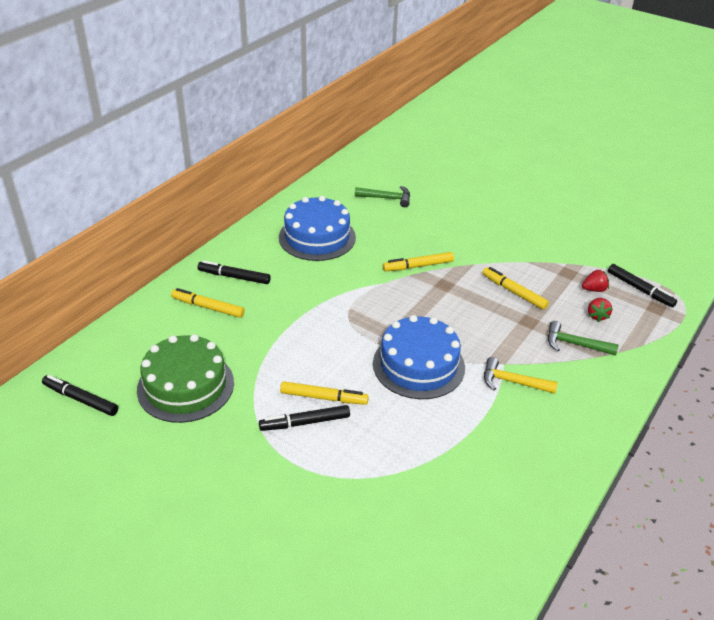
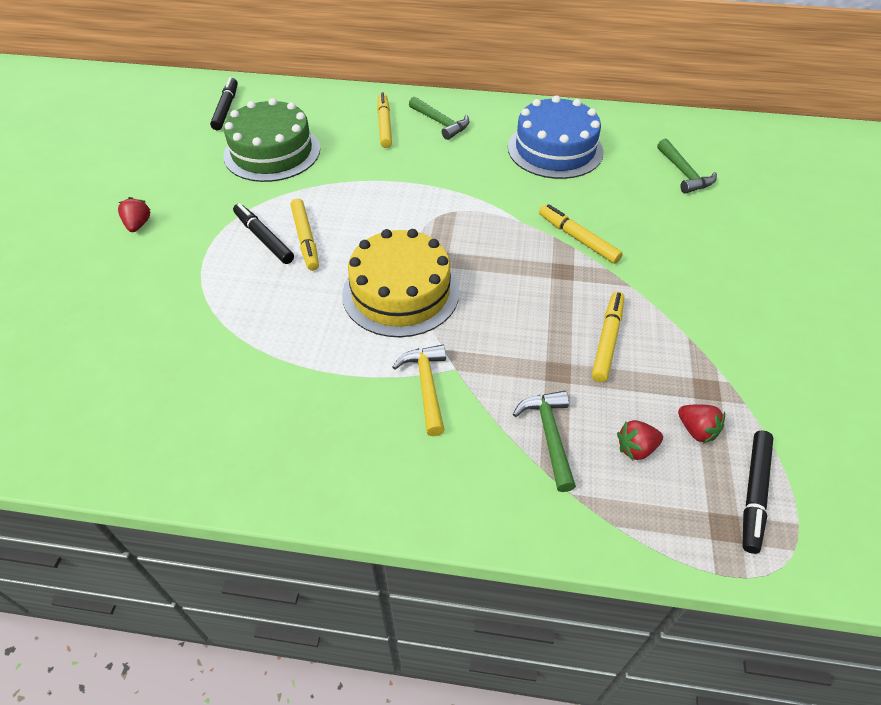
camera: 65 degrees right, 10 degrees up
black marker [197,260,271,284] -> green hammer [409,96,470,140]
blue cake [373,315,465,399] -> yellow cake [342,229,459,337]
none -> red strawberry [118,197,150,232]

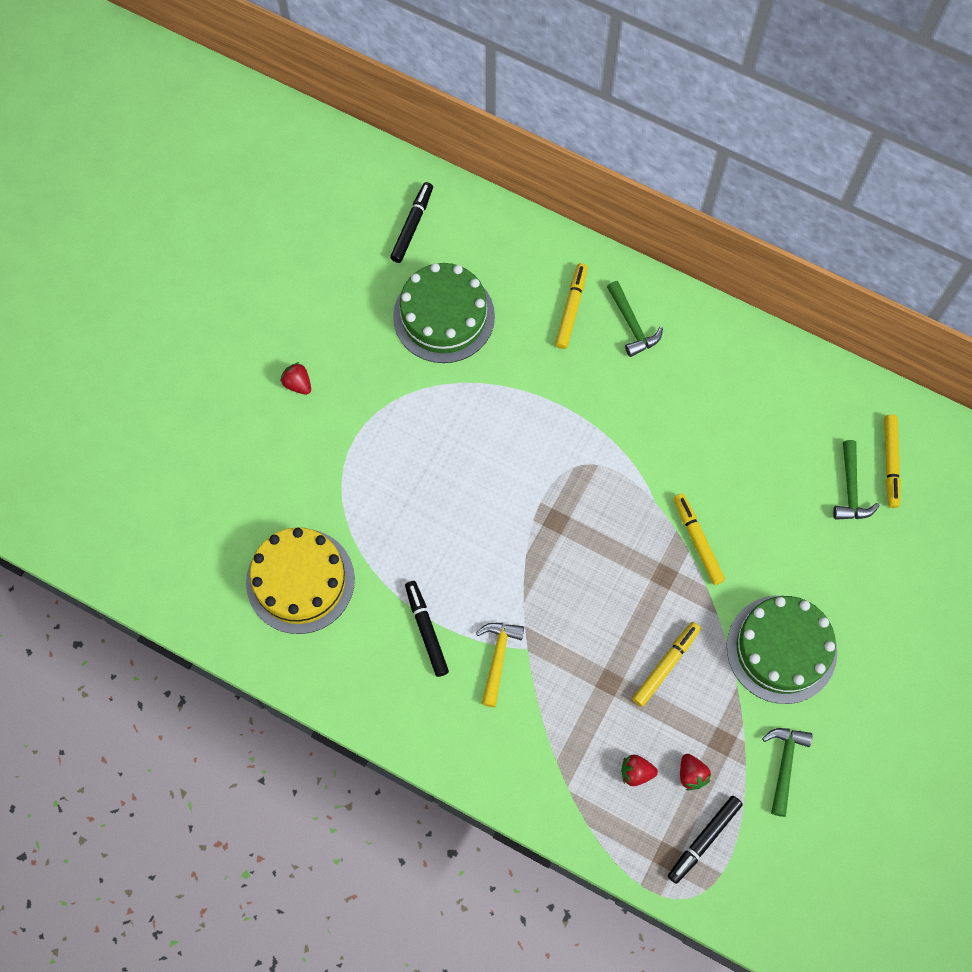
camera: 20 degrees right, 20 degrees up
red strawberry [118,197,150,232] -> red strawberry turned 60 degrees counterclockwise [280,362,311,395]
black marker [233,203,294,264] -> black marker moved to [405,581,449,677]
yellow marker [291,198,319,271] -> yellow marker moved to [884,414,901,508]
yellow cake [342,229,459,337] -> yellow cake moved to [246,527,355,634]
blue cake [508,96,604,179] -> none
green hammer [513,391,576,492] -> green hammer moved to [762,728,812,817]
none -> green cake [727,596,837,704]

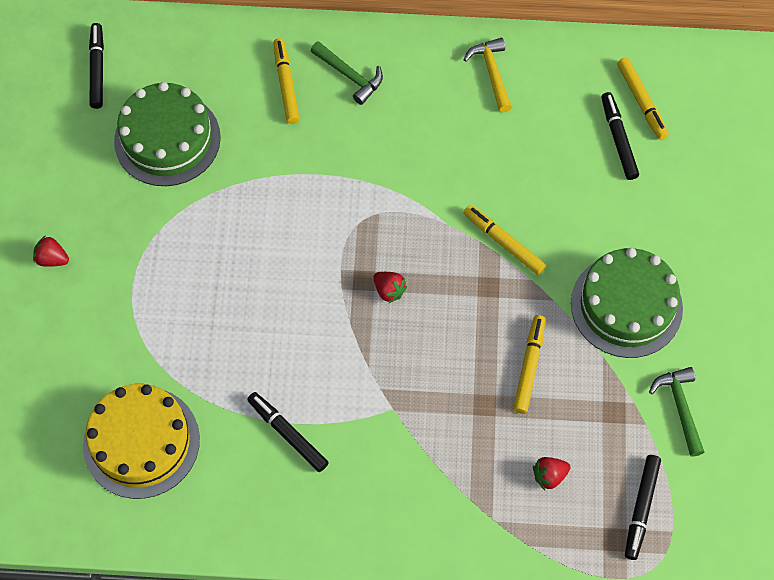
camera: 25 degrees left, 5 degrees down
yellow hammer [476,623,524,707] -> yellow hammer moved to [463,38,512,113]
red strawberry [680,754,711,790] -> red strawberry moved to [373,272,407,303]
green hammer [833,440,880,520] -> black marker [601,92,639,180]

